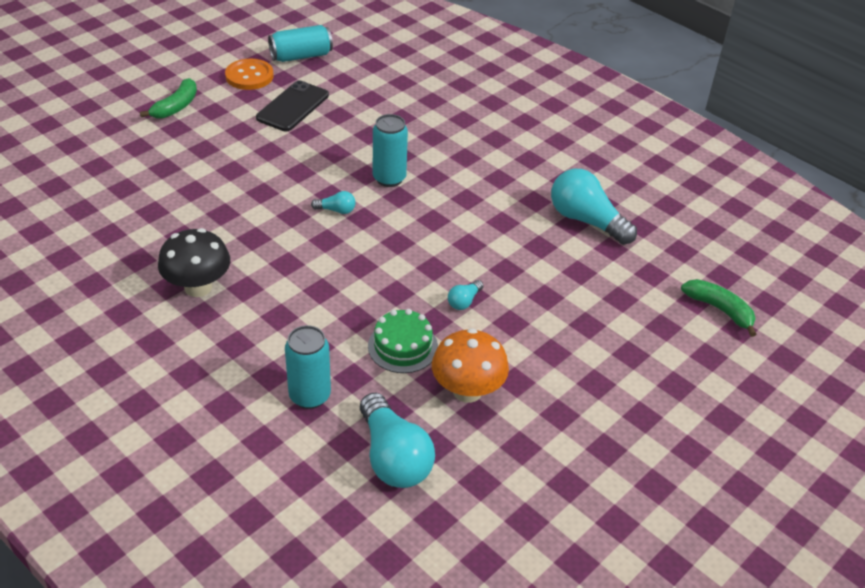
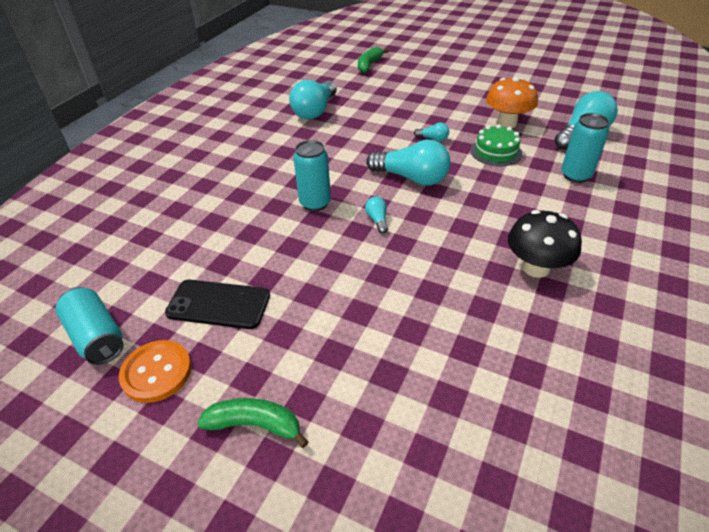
camera: 105 degrees left, 0 degrees up
none -> turquoise light bulb [366,139,451,186]

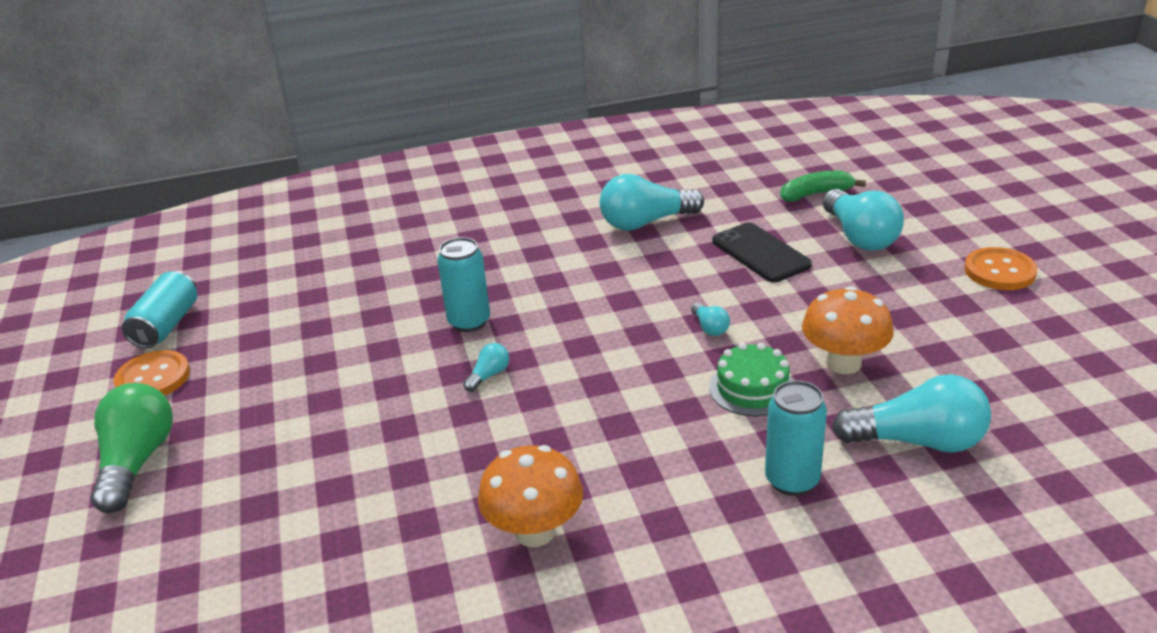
camera: 50 degrees right, 10 degrees down
black phone [165,280,270,329] -> black phone moved to [712,222,812,282]
green banana [197,398,308,448] -> green light bulb [91,383,173,513]
turquoise light bulb [366,139,451,186] -> turquoise light bulb moved to [822,189,904,251]
black mushroom [508,210,582,278] -> orange mushroom [478,445,583,547]
none -> orange button [964,247,1037,290]

